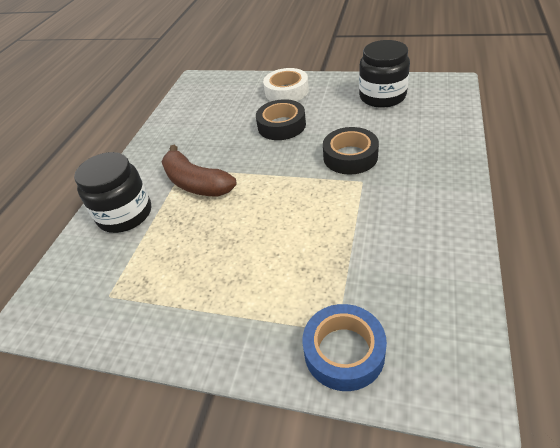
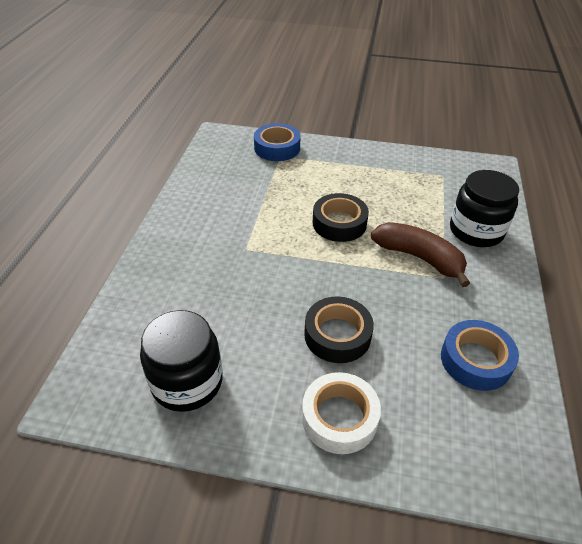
camera: 170 degrees right, 0 degrees up
black tape [323,127,379,175] -> black tape moved to [313,193,369,242]
none -> blue tape [441,320,519,391]

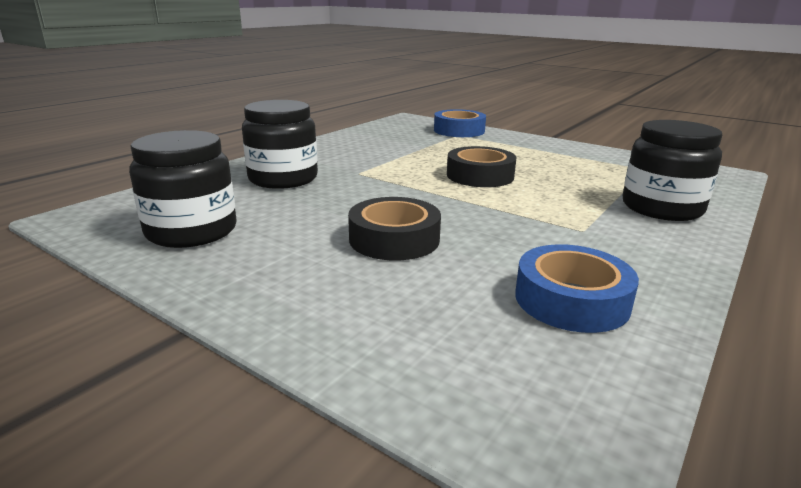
camera: 25 degrees right, 20 degrees down
white tape [302,372,381,454] -> none
brown banana [371,222,470,287] -> none
none -> black jar [242,100,318,189]

